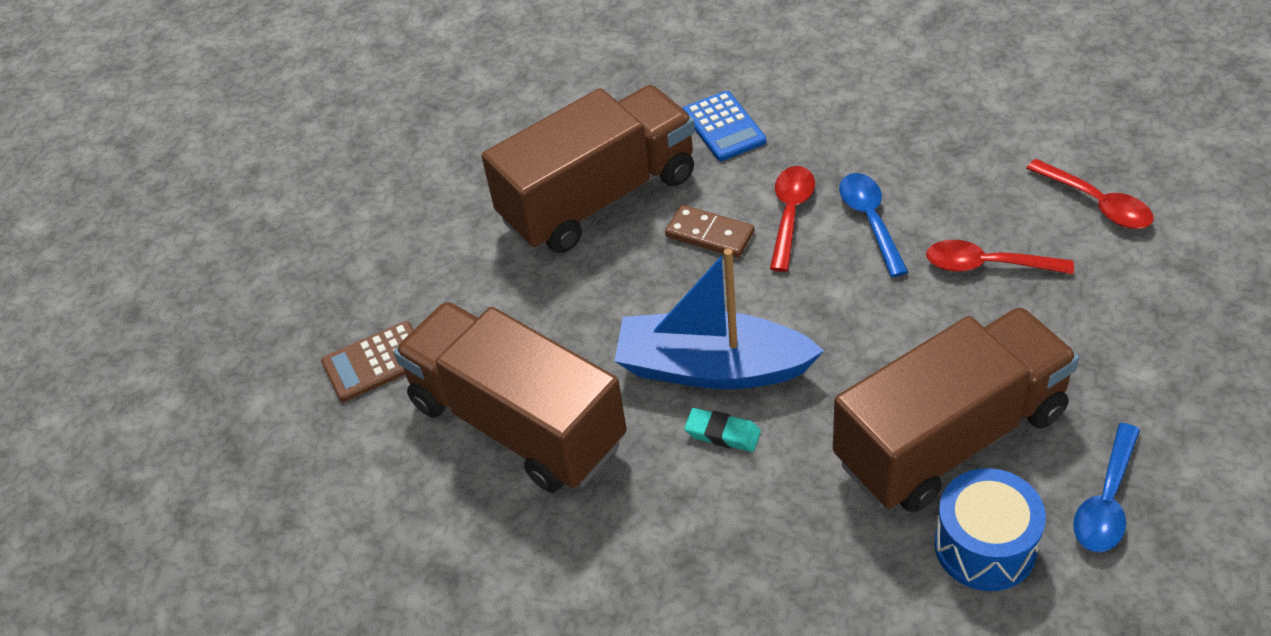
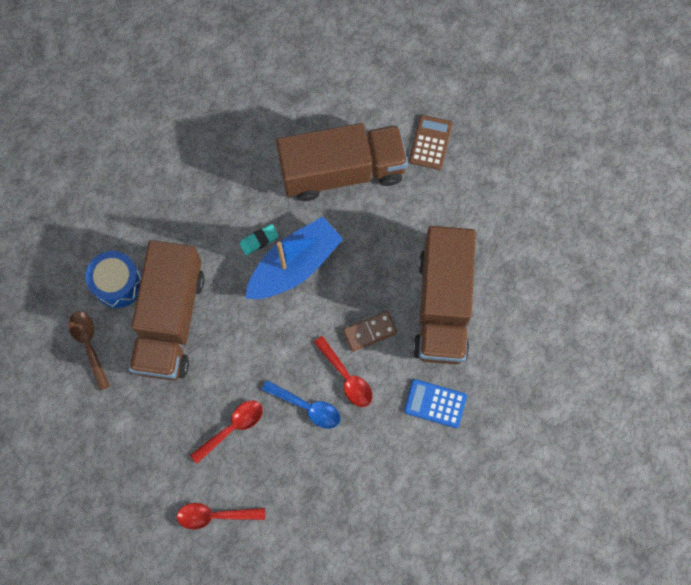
camera: 125 degrees right, 25 degrees up
blue spoon [1073,423,1140,553] -> brown spoon [69,311,110,391]

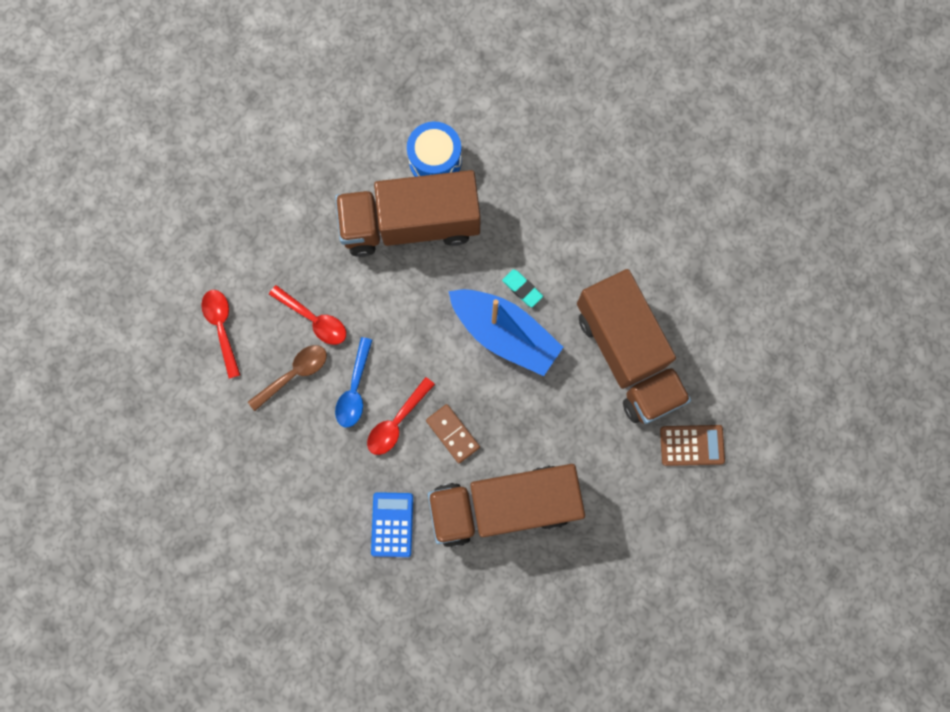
camera: 75 degrees right, 5 degrees up
brown spoon [69,311,110,391] -> brown spoon moved to [248,345,327,411]

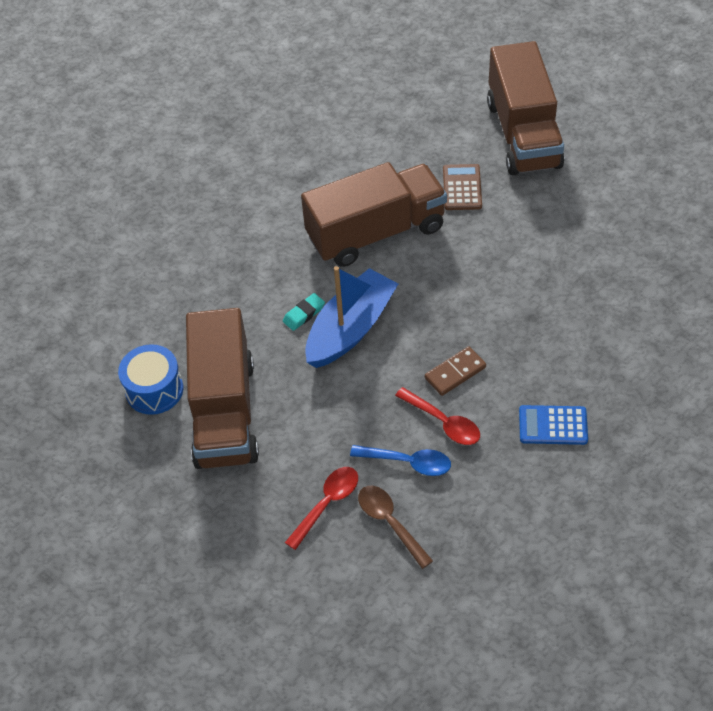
camera: 85 degrees left, 25 degrees down
red spoon [201,290,240,379] -> none
brown truck [428,464,585,547] -> brown truck moved to [487,41,564,175]

